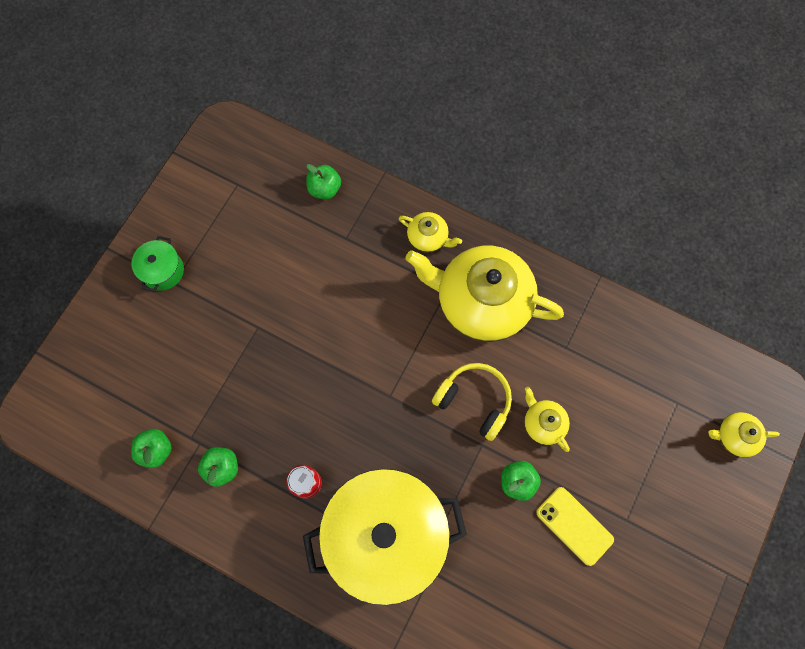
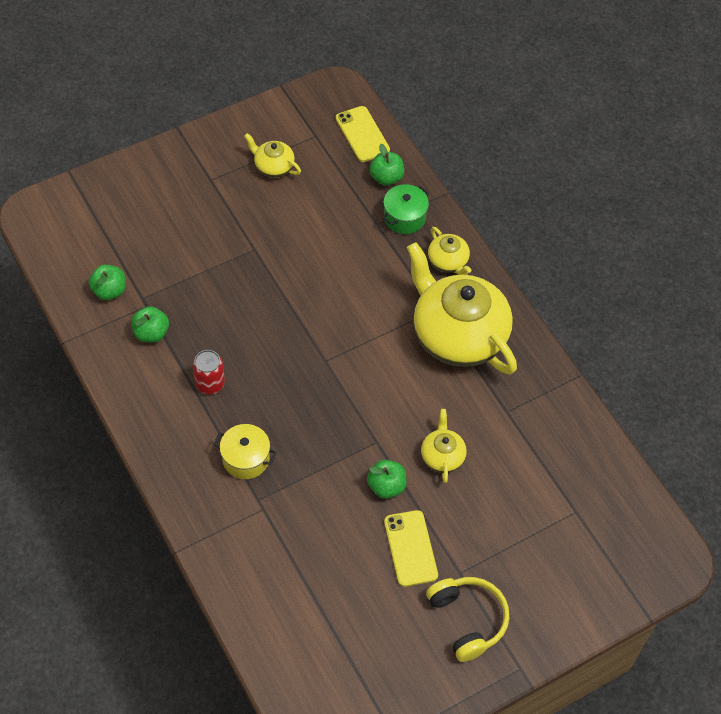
camera: 30 degrees right, 15 degrees down
green pot [132,236,184,292] -> green pot moved to [382,184,429,234]
yellow pot [303,469,467,605] -> yellow pot [213,424,277,479], size x0.42
yellow headphones [432,363,512,441] -> yellow headphones moved to [426,577,509,662]
yellow teapot [709,412,780,458] -> yellow teapot moved to [244,133,301,178]
none -> yellow phone [336,106,390,162]

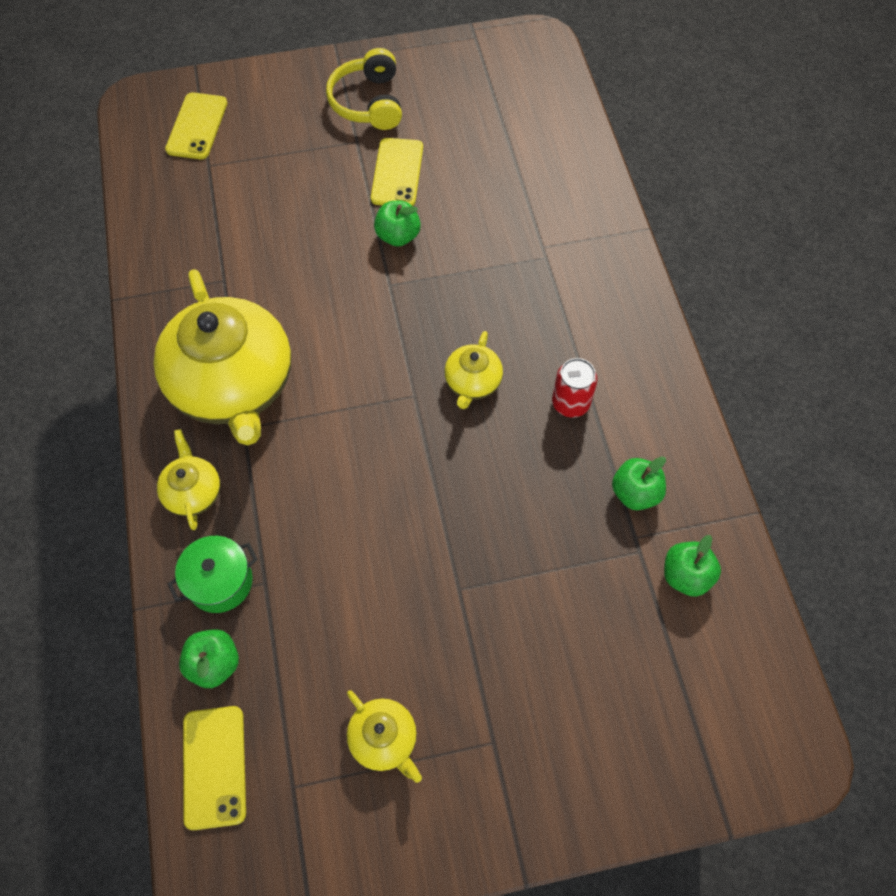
camera: 160 degrees left, 5 degrees up
yellow pot [213,424,277,479] -> none
yellow teapot [421,409,467,483] -> yellow teapot moved to [444,331,503,409]
none -> yellow phone [165,92,227,159]

